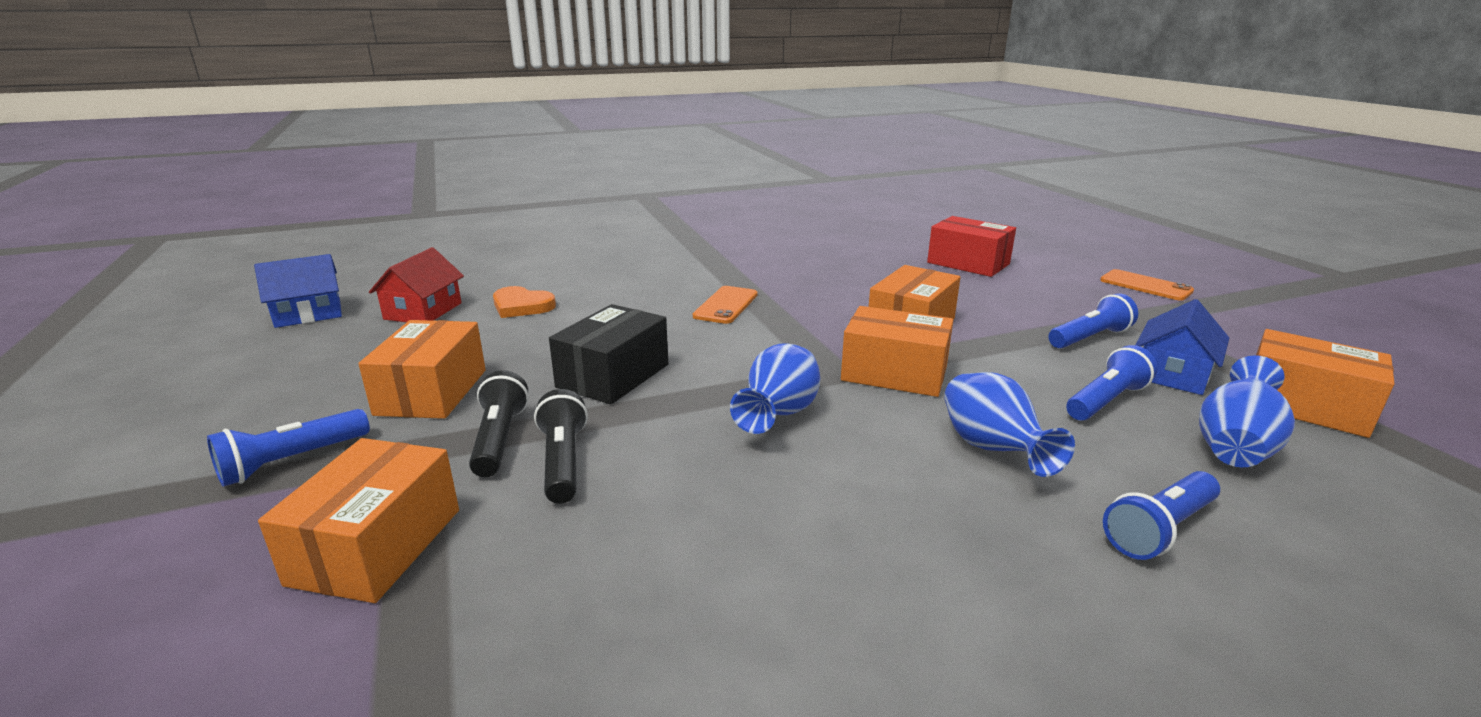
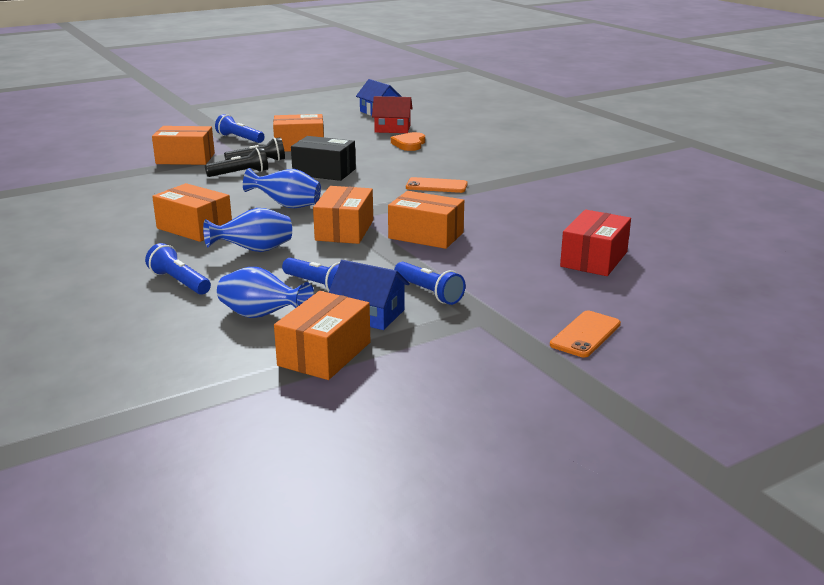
camera: 80 degrees right, 0 degrees up
none -> orange box [152,183,232,242]

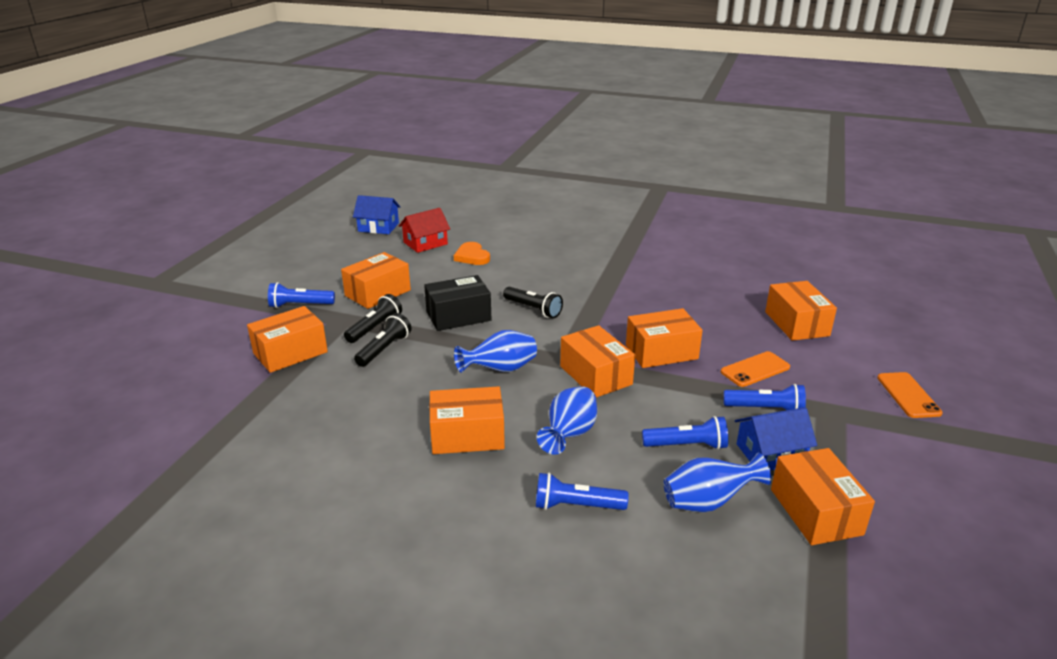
camera: 40 degrees left, 5 degrees up
orange phone [406,177,468,193] -> orange phone moved to [721,351,790,387]
red box [560,210,631,276] -> orange box [765,281,837,341]
none -> black flashlight [503,287,563,318]

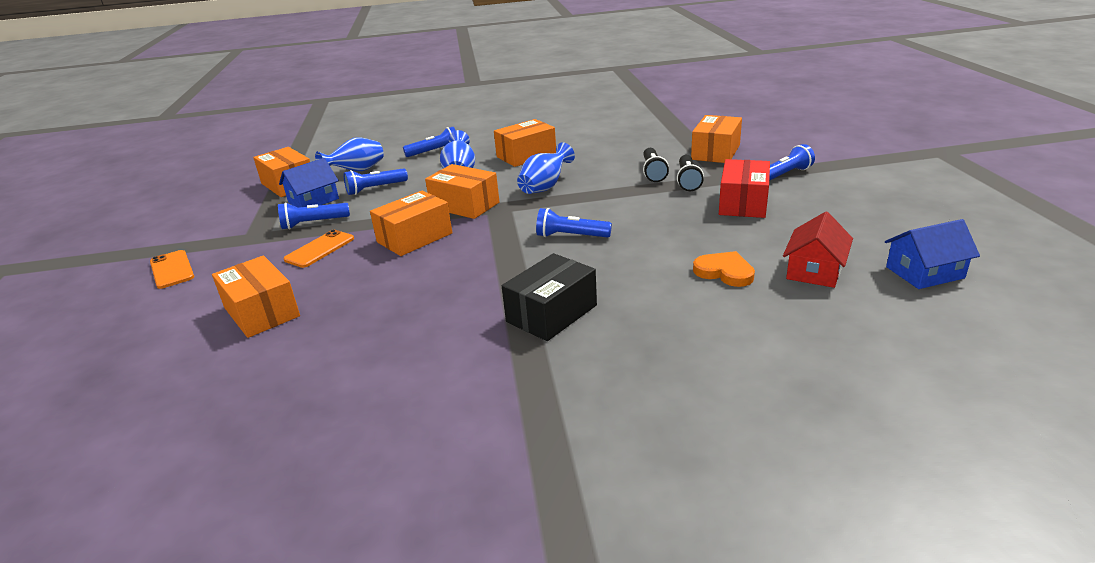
camera: 155 degrees right, 0 degrees up
orange box [341,252,411,309] -> red box [719,159,770,218]
black box [424,275,491,331] -> black box moved to [502,253,597,341]
black flashlight [503,287,563,318] -> blue flashlight [536,208,612,237]

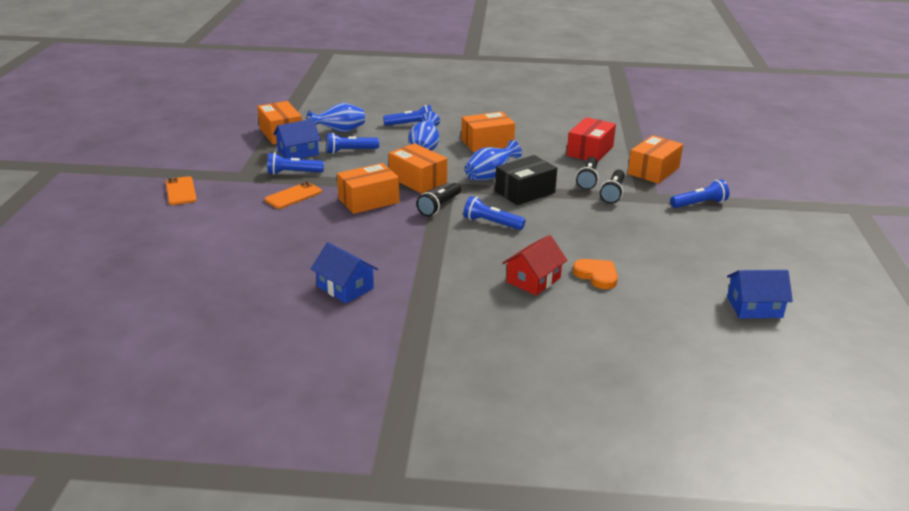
camera: 10 degrees right, 0 degrees up
orange box [212,256,300,338] -> none
black box [502,253,597,341] -> black box moved to [495,155,557,205]
red box [719,159,770,218] -> red box moved to [567,117,616,162]
red house [783,212,853,288] -> red house moved to [502,235,568,295]
none -> blue house [311,242,378,303]
none -> black flashlight [417,183,461,216]

